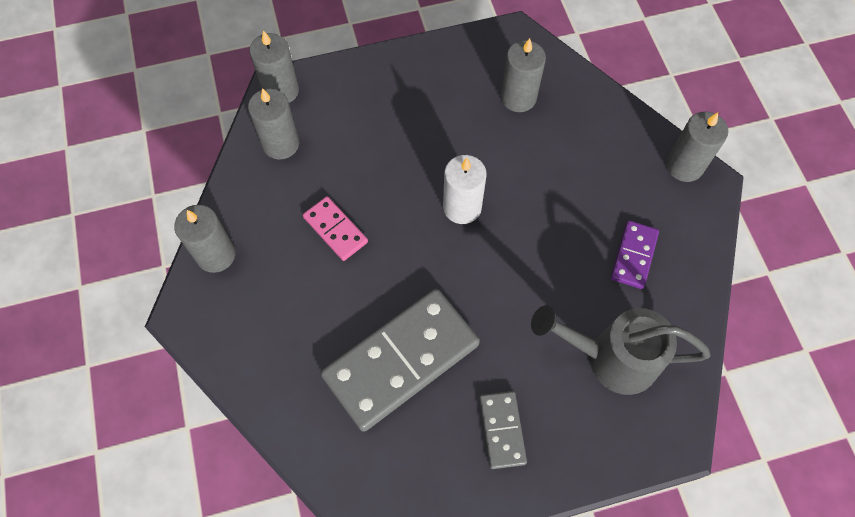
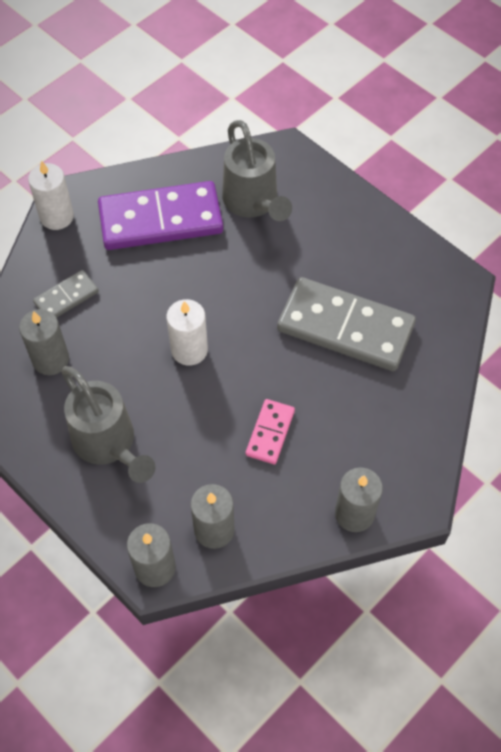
camera: 120 degrees left, 5 degrees down
grey domino [479,391,527,469] -> grey domino moved to [33,270,99,317]
purple domino [611,220,659,289] -> purple domino [98,181,223,250], size x2.07
grey candle [666,112,728,182] -> white candle [28,161,74,230]
none -> grey watering can [61,366,156,483]

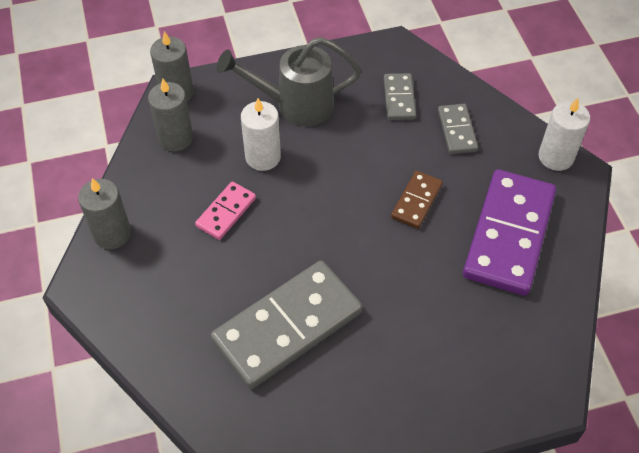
camera: 120 degrees right, 5 degrees down
grey candle [19,309,69,375] -> grey domino [384,73,416,120]
white candle [167,299,208,366] -> white candle moved to [241,98,281,171]
grey watering can [222,120,292,221] -> none
pink domino [246,399,295,464] -> pink domino turned 75 degrees clockwise [195,181,256,240]
none -> brown domino [391,171,443,229]

